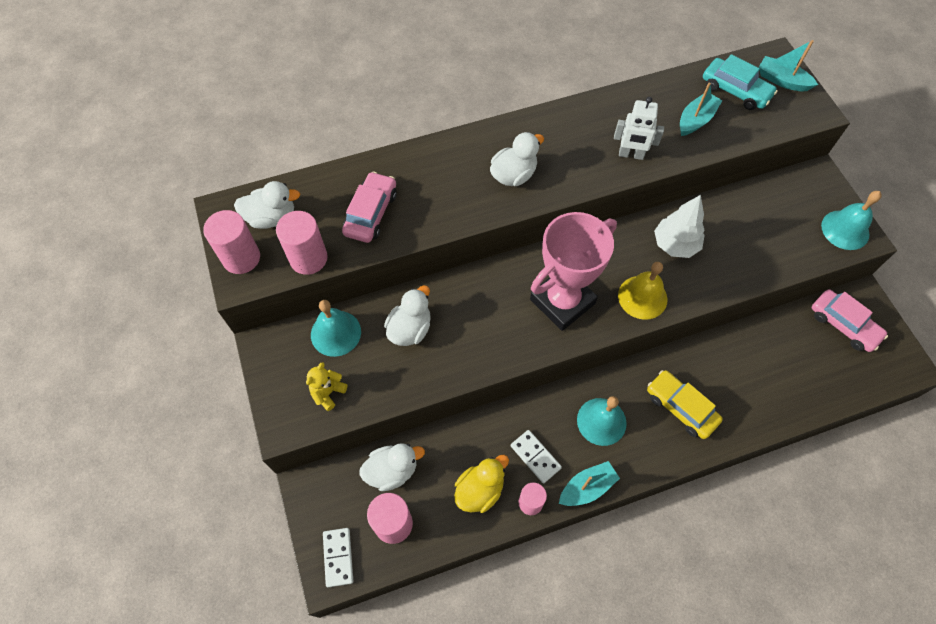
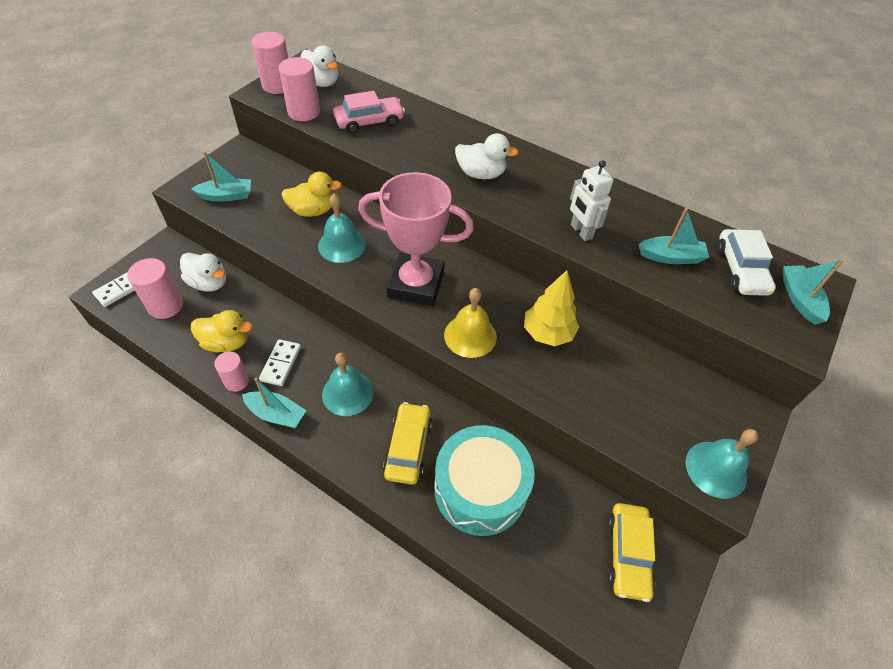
camera: 50 degrees right, 10 degrees down
yellow teddy bear [306,362,348,411] -> turquoise boat [191,151,251,202]
turquoise bell [311,300,361,357] -> turquoise bell moved to [318,194,366,263]
white duck [384,285,431,346] -> yellow duck [281,172,342,217]
white tree [654,195,705,258] -> yellow tree [524,270,579,346]
turquoise car [703,54,778,110] -> white car [717,229,776,296]
pink car [812,289,888,352] -> yellow car [608,503,655,602]
none -> turquoise drum [434,425,535,536]

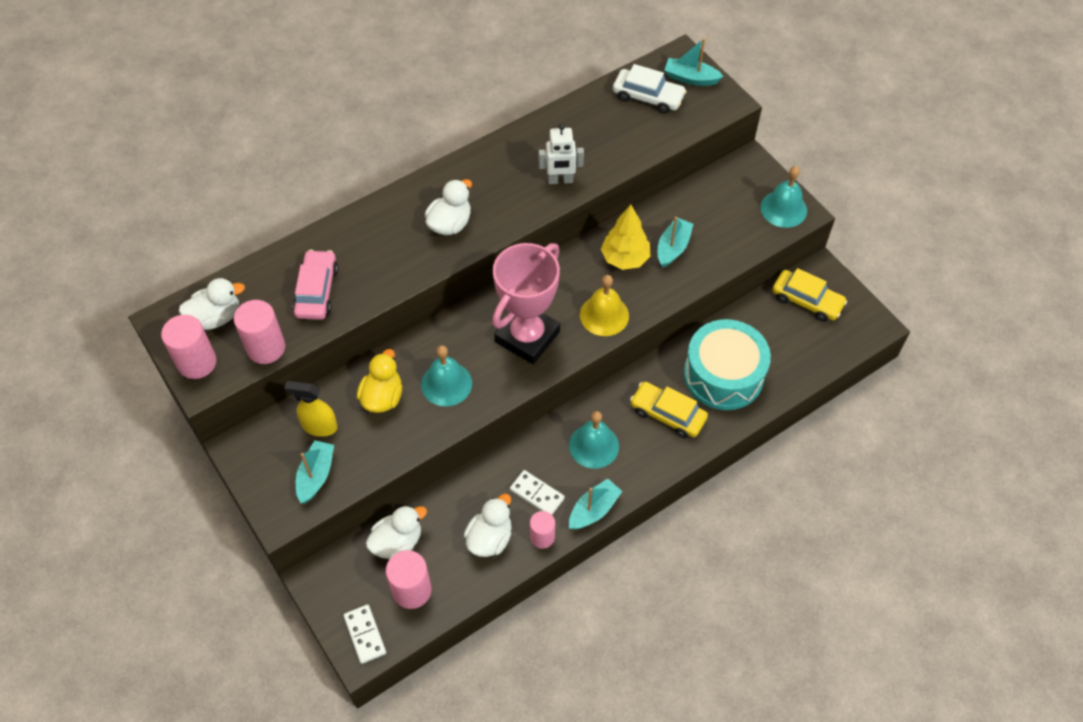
camera: 65 degrees left, 5 degrees up
yellow duck [191,310,253,352] -> white duck [464,494,512,557]
turquoise boat [638,208,709,264] -> turquoise boat moved to [658,217,694,268]
none -> yellow spray bottle [284,381,338,437]

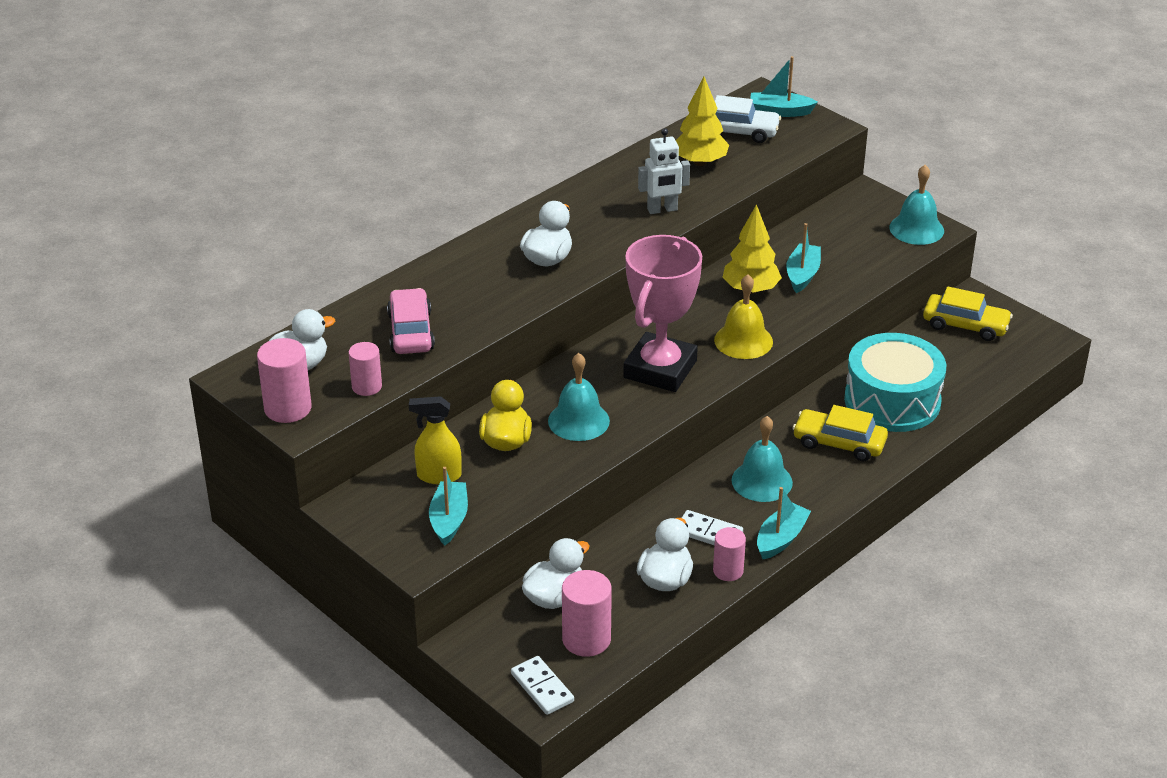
camera: 10 degrees left, 20 degrees down
pink cylinder [234,300,285,364] -> pink cylinder [348,342,382,396], size x0.65
none -> yellow tree [676,77,729,166]

